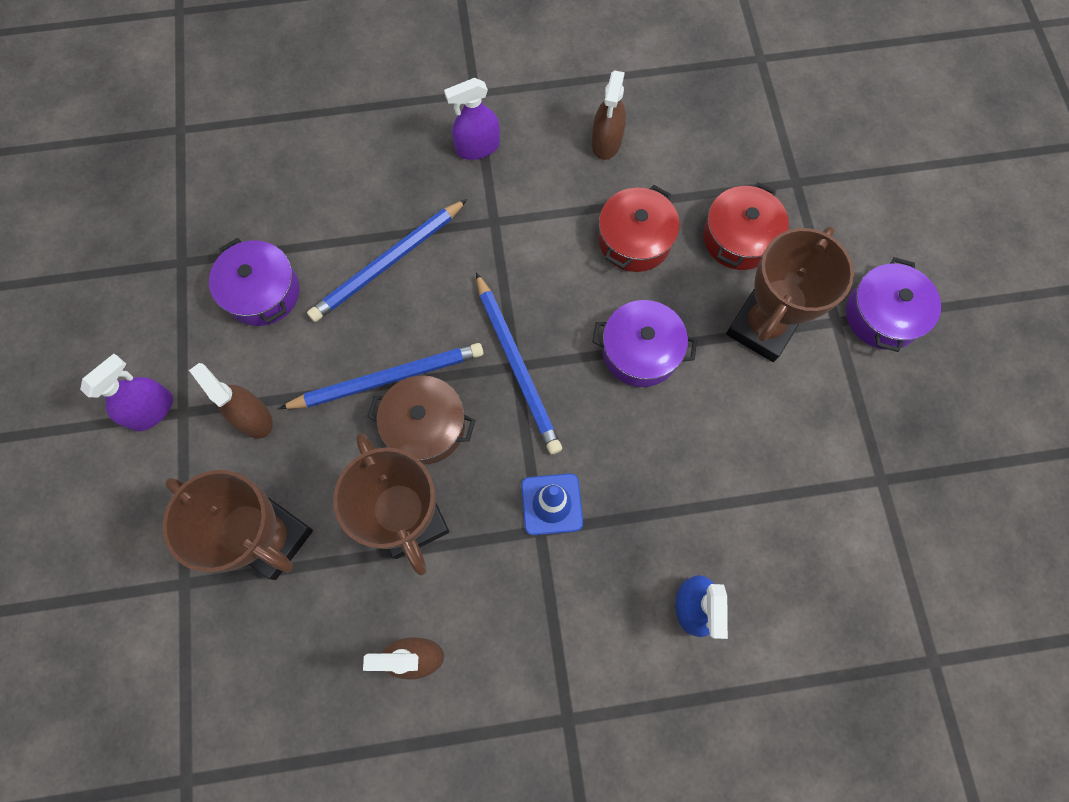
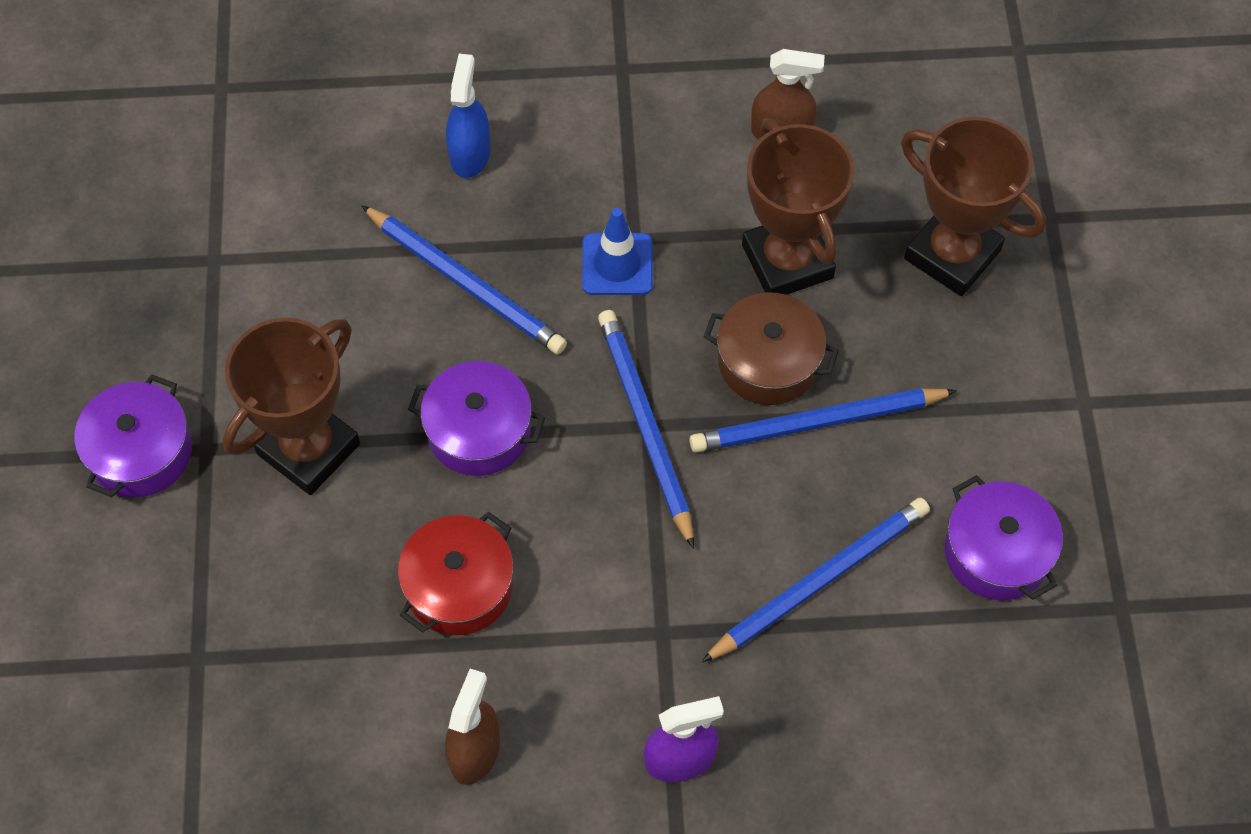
camera: 175 degrees left, 10 degrees down
purple spray bottle [80,354,173,431] -> none
brown spray bottle [189,363,273,439] -> none
red pot [703,182,789,270] -> none
none -> blue pencil [361,205,567,354]

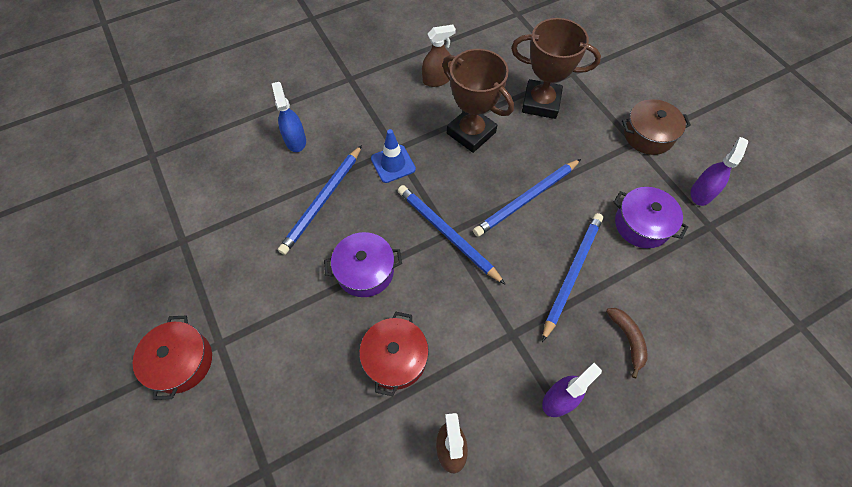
camera: 25 degrees left, 0 degrees up
purple pot [74,374,192,498] -> red pot [133,315,212,400]
brown trophy [223,318,360,495] -> none
blue pencil [361,205,567,354] -> blue pencil turned 105 degrees clockwise [278,145,362,255]
brown pot [704,293,839,405] -> brown pot moved to [622,99,691,155]
none -> brown banana [606,308,647,378]
none -> purple spray bottle [691,137,748,206]

